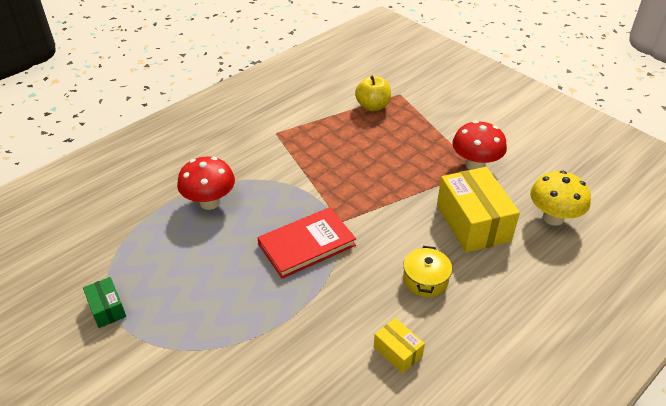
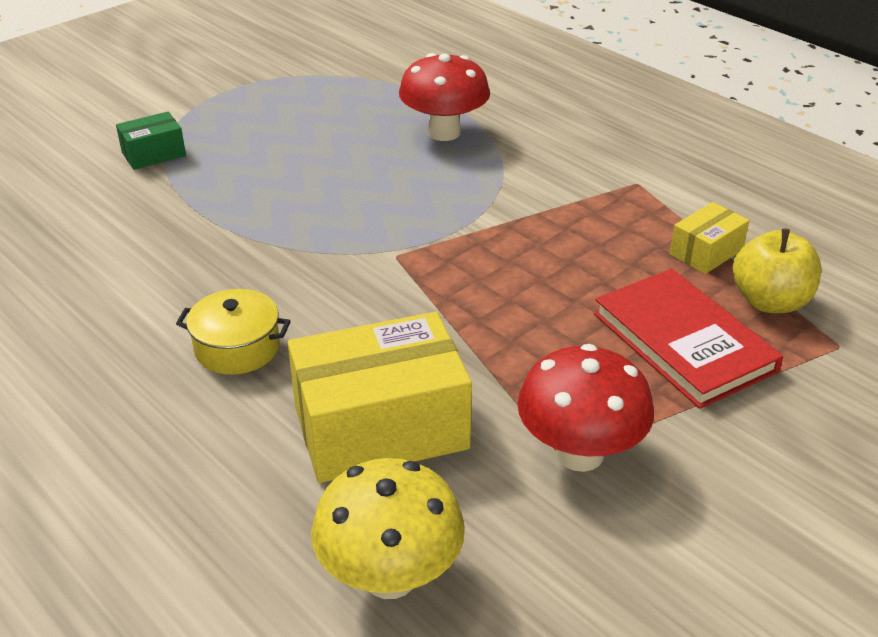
camera: 90 degrees right, 5 degrees down
green box [83,277,126,328] -> green box moved to [116,112,186,170]
red book [258,207,356,279] -> red book moved to [594,269,783,409]
yellow box [374,318,425,374] -> yellow box moved to [670,202,749,274]

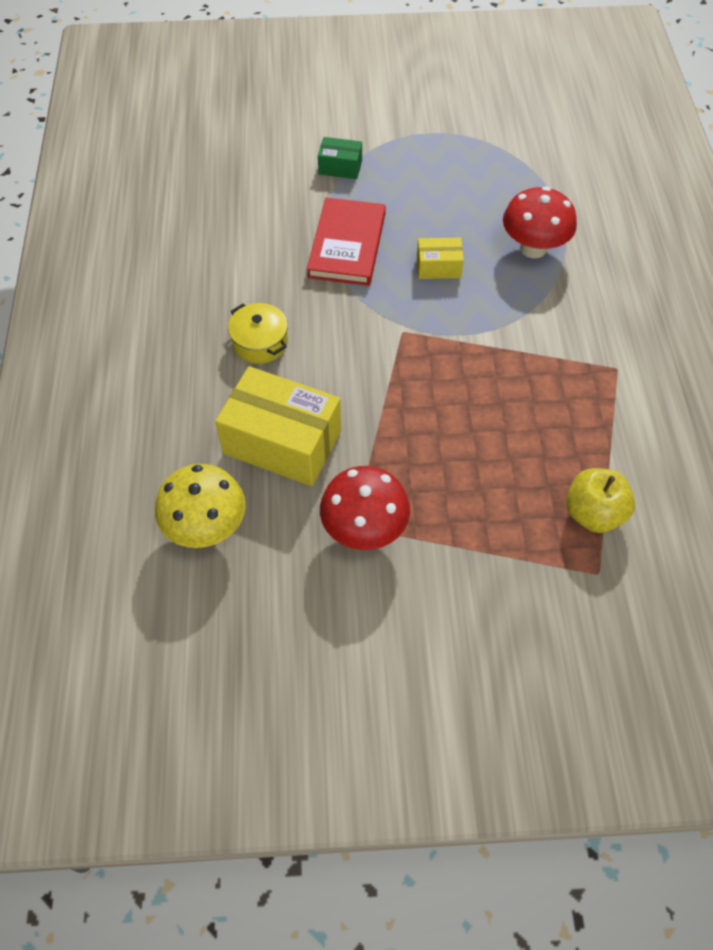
camera: 40 degrees right, 20 degrees up
red book [594,269,783,409] -> red book moved to [307,197,386,286]
yellow box [670,202,749,274] -> yellow box moved to [417,238,464,279]

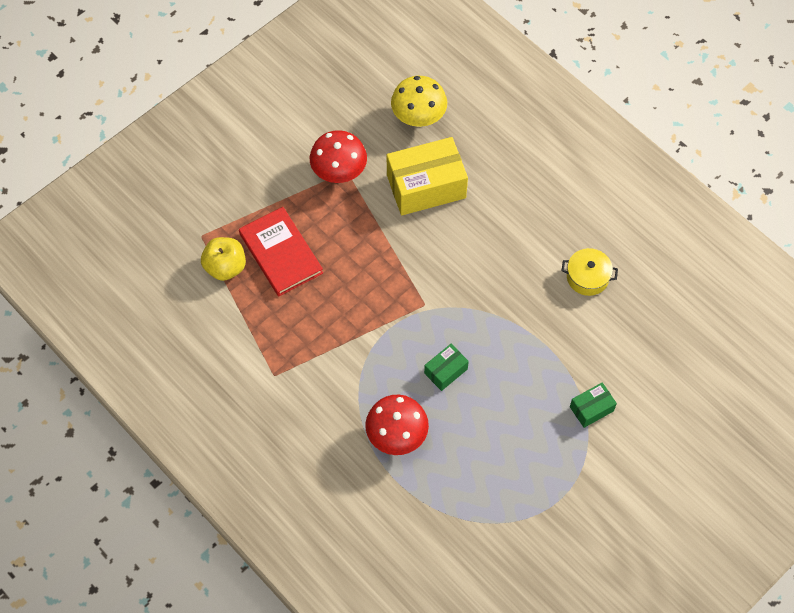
camera: 140 degrees right, 5 degrees up
yellow pot [228,303,288,364] -> yellow pot moved to [561,248,618,296]
red book [307,197,386,286] -> red book moved to [239,207,323,296]
yellow box [417,238,464,279] -> green box [424,344,469,391]

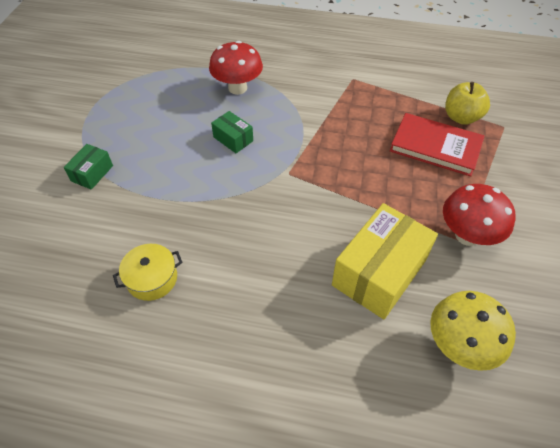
camera: 145 degrees right, 10 degrees down
green box [424,344,469,391] -> green box turned 60 degrees counterclockwise [211,111,253,153]

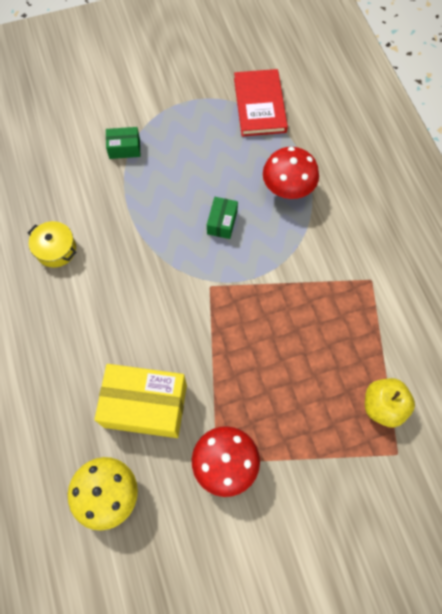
camera: 60 degrees right, 15 degrees up
red book [390,113,484,177] -> red book moved to [234,69,288,137]

